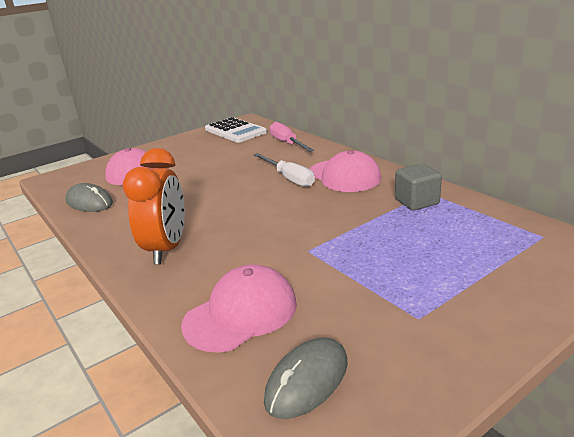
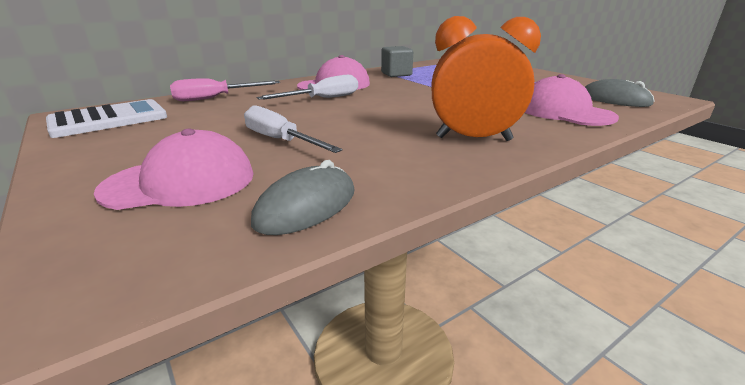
camera: 90 degrees left, 0 degrees up
none -> white screwdriver [244,105,343,153]

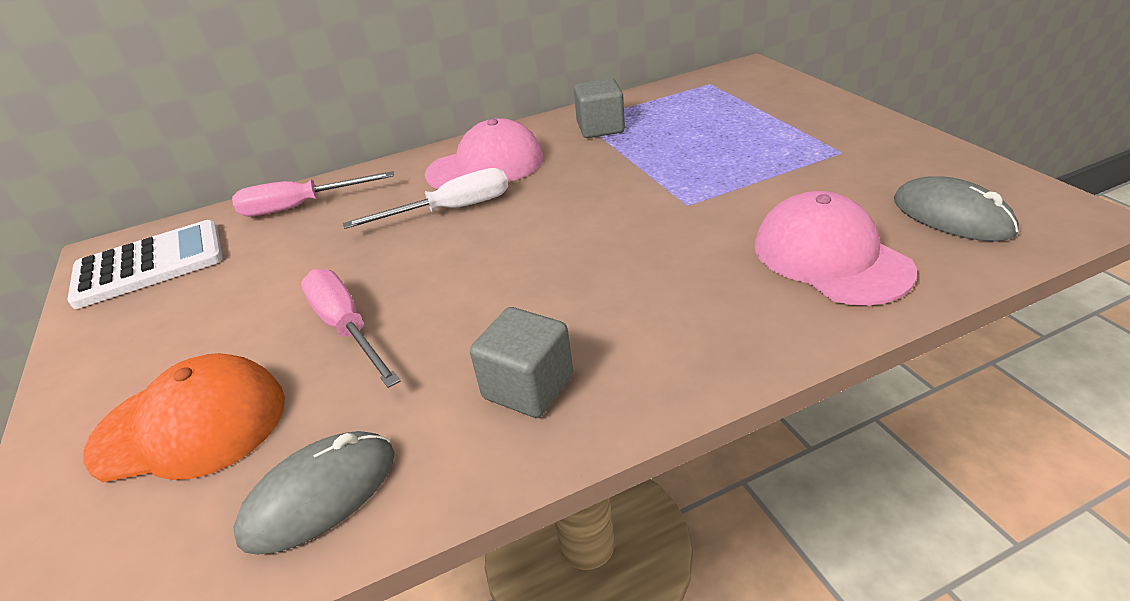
camera: 15 degrees right, 10 degrees up
pink cap [94,129,254,210] -> orange cap [83,353,285,482]
white screwdriver [244,105,343,153] -> pink screwdriver [301,269,400,388]
orange clock [431,16,541,141] -> none
none -> grey cube [470,307,573,418]

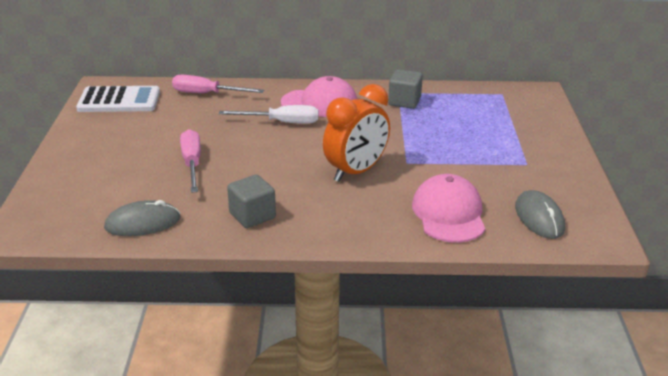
camera: 20 degrees right, 5 degrees down
orange cap [83,353,285,482] -> none
none -> orange clock [323,84,390,182]

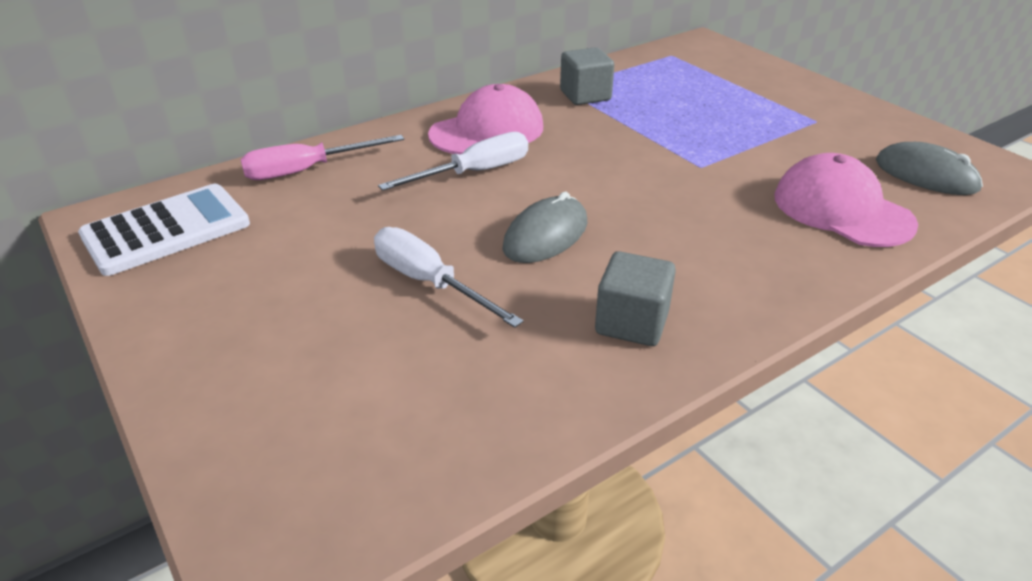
camera: 35 degrees left, 5 degrees up
grey mouse [104,200,180,236] -> grey mouse moved to [502,191,587,263]
pink screwdriver [180,129,201,193] -> white screwdriver [374,227,524,328]
orange clock [323,84,390,182] -> none

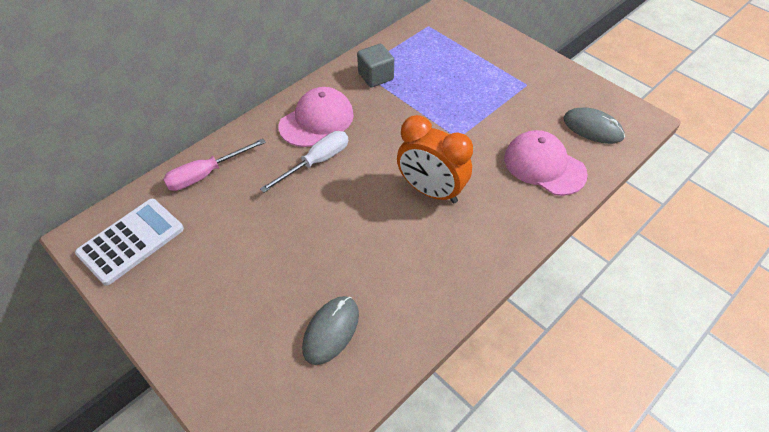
camera: 10 degrees left, 15 degrees up
white screwdriver [374,227,524,328] -> none
grey mouse [502,191,587,263] -> grey mouse moved to [302,296,359,365]
grey cube [595,251,676,346] -> none
none -> orange clock [397,115,473,204]

